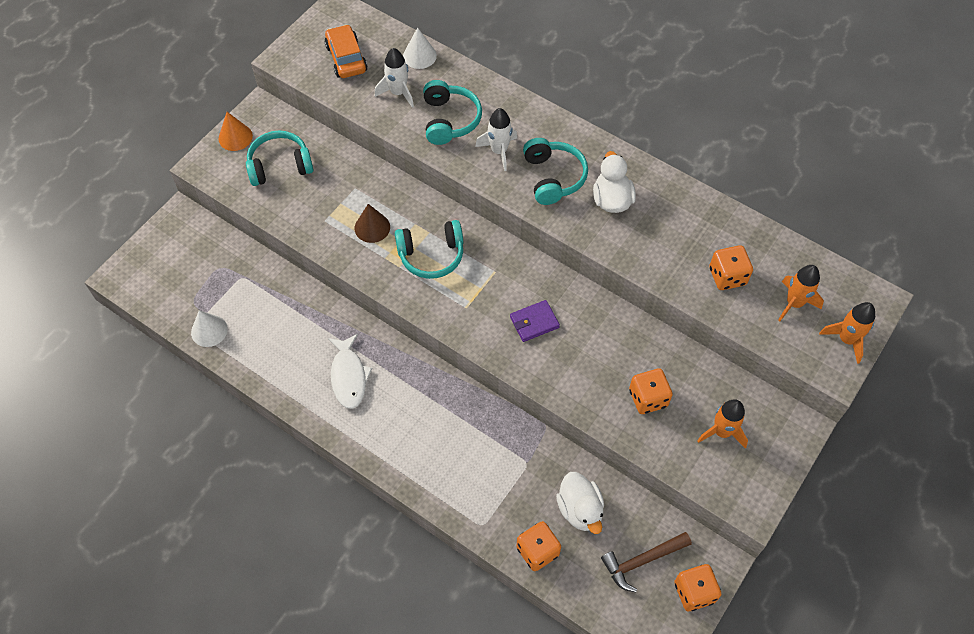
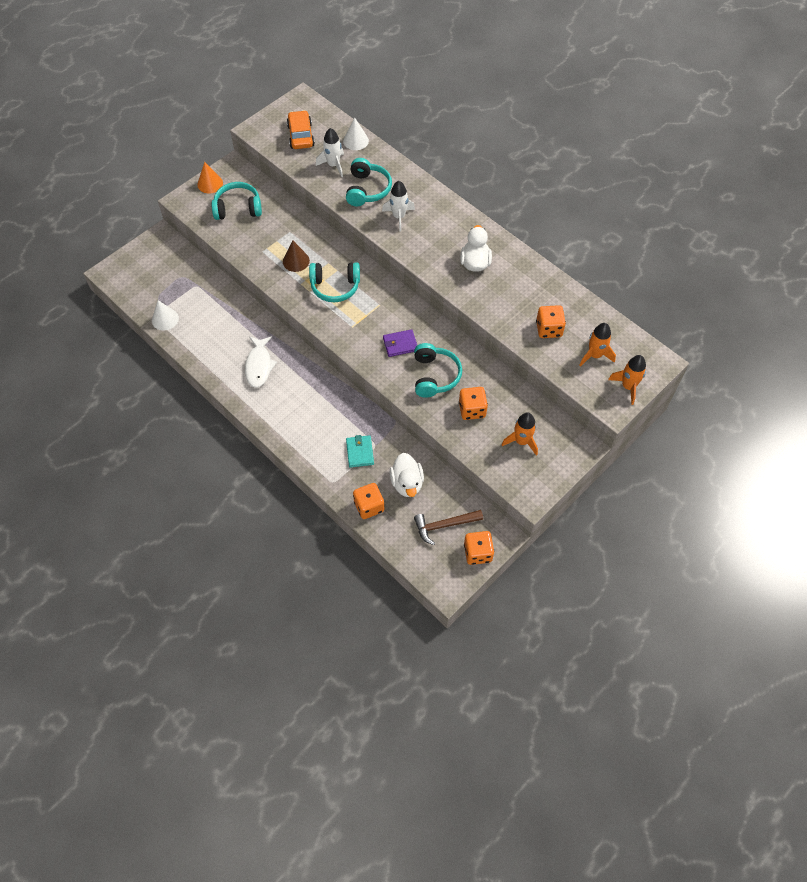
camera: 10 degrees right, 0 degrees up
turquoise headphones [523,138,588,205] -> turquoise headphones moved to [414,343,462,398]
none -> turquoise wallet [346,435,374,468]

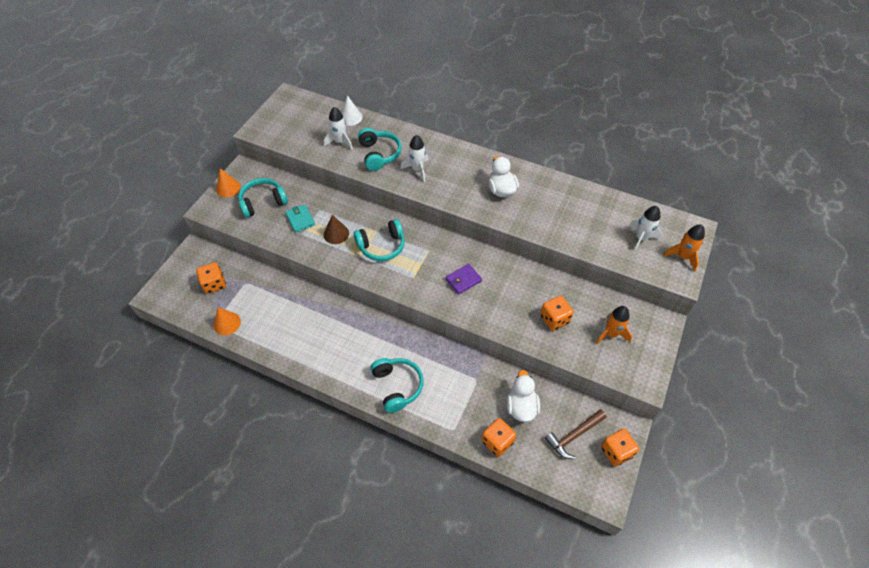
camera: 20 degrees left, 5 degrees down
white cone [152,300,179,331] -> orange cone [214,307,241,335]
white fish [245,336,277,388] -> none
orange car [287,110,315,149] -> none
turquoise wallet [346,435,374,468] -> turquoise wallet moved to [285,205,315,233]
white duck [390,453,424,497] -> white duck turned 150 degrees counterclockwise [507,370,540,422]
turquoise headphones [414,343,462,398] -> turquoise headphones moved to [370,358,424,413]
orange dice [536,305,566,338] -> orange dice moved to [196,262,226,294]
orange rocket [579,323,616,367] -> white rocket [629,206,662,252]

